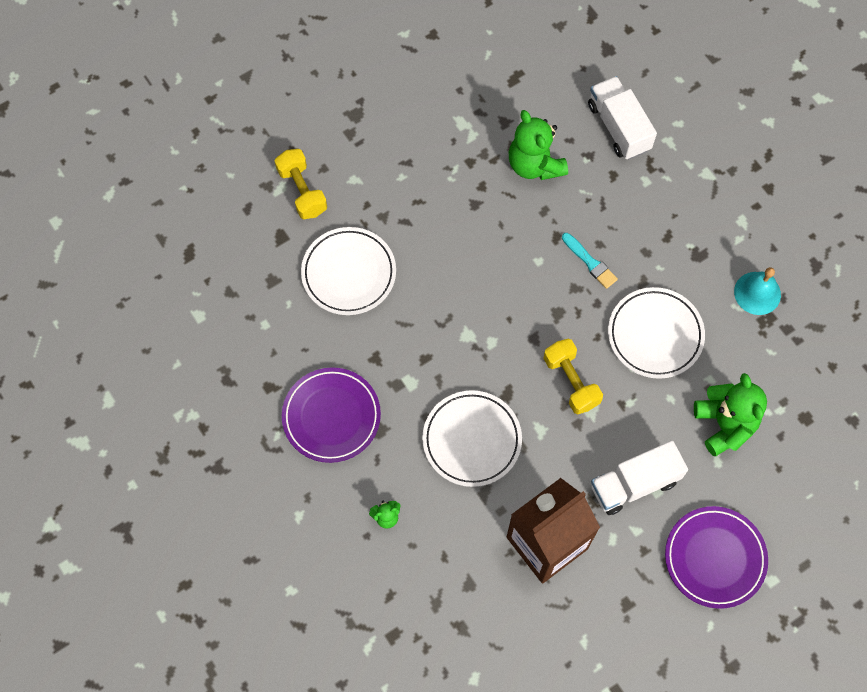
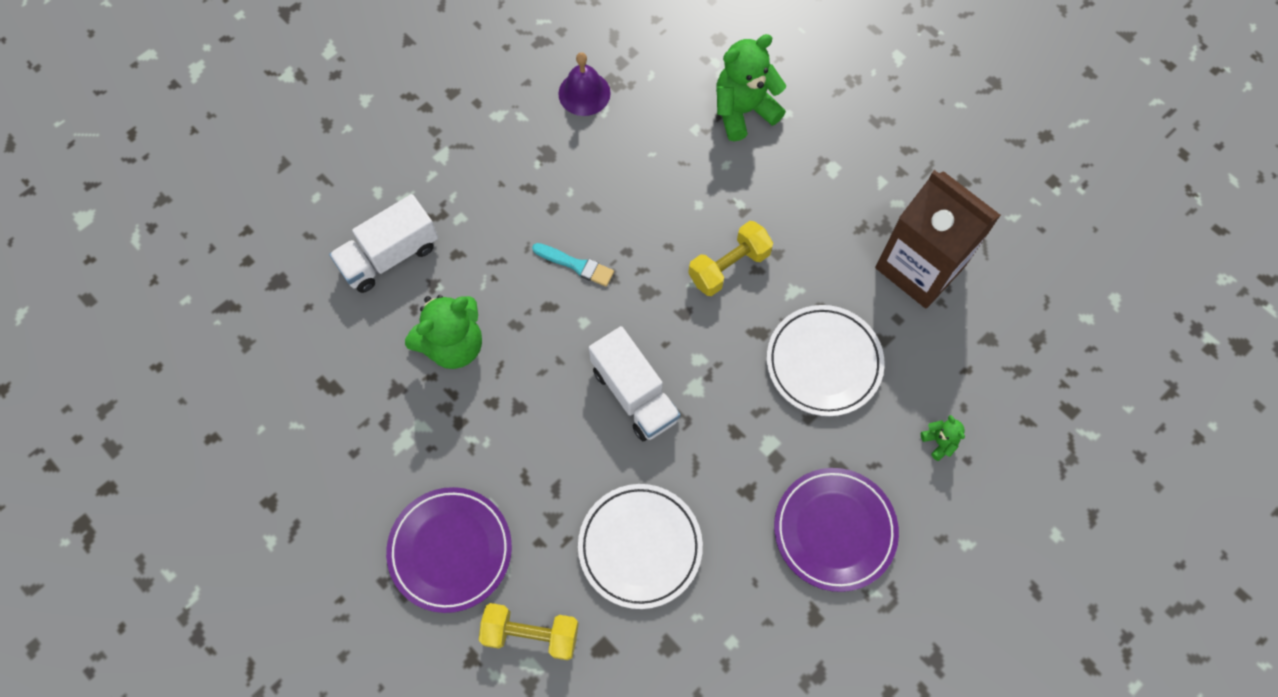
camera: 100 degrees left, 0 degrees up
yellow dumbbell [275,149,327,219] -> yellow dumbbell turned 45 degrees clockwise [479,603,579,660]
turquoise brush [562,233,618,289] -> turquoise brush turned 75 degrees clockwise [532,243,614,287]
white truck [591,441,688,515] -> white truck moved to [589,326,681,441]
white plate [608,287,705,379] -> none
purple plate [665,506,768,609] -> purple plate moved to [386,487,512,613]
turquoise bell [734,267,781,315] -> purple bell [558,52,611,116]

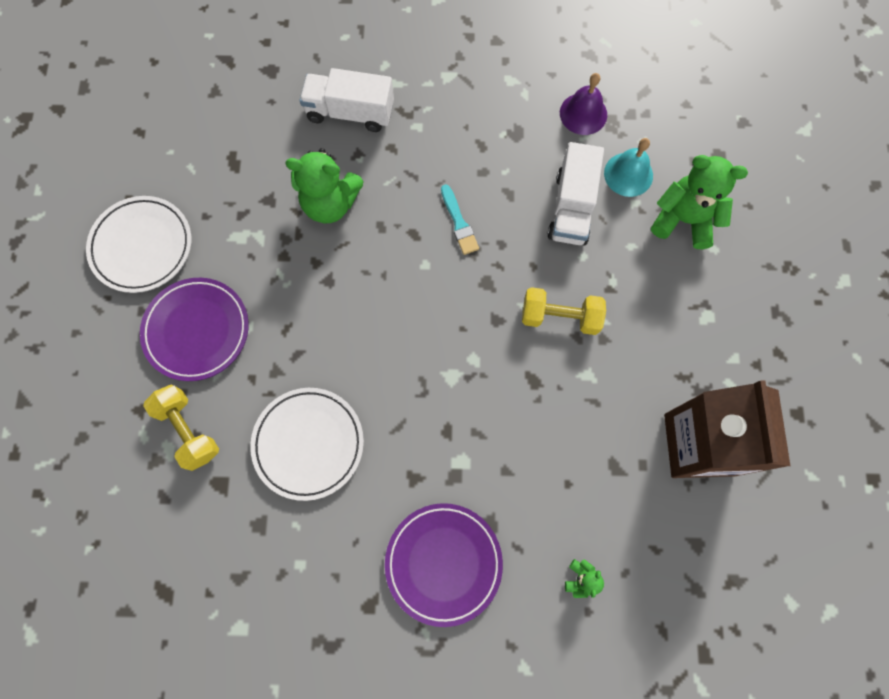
camera: 45 degrees right, 5 degrees up
white truck [589,326,681,441] -> white truck moved to [547,142,604,246]
white plate [767,305,884,416] -> white plate moved to [86,196,191,293]
none -> turquoise bell [604,138,653,197]

